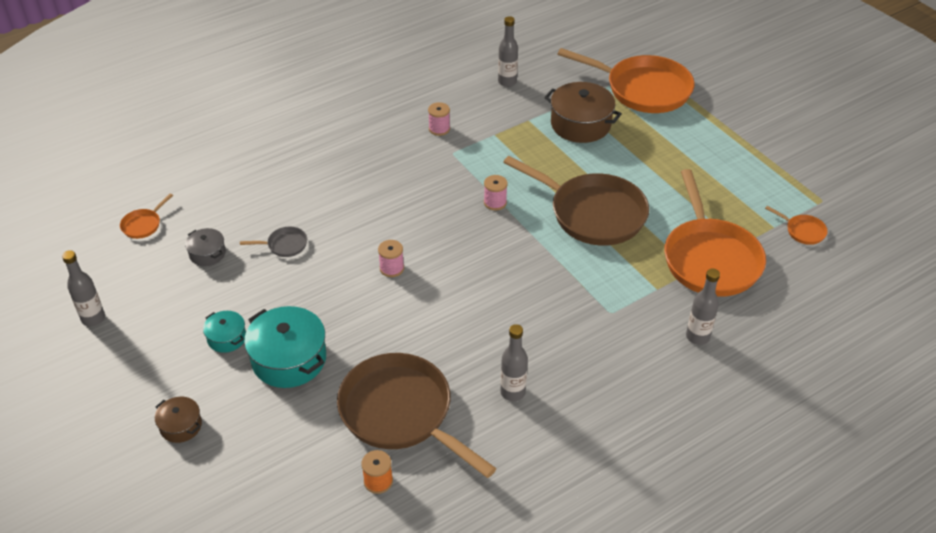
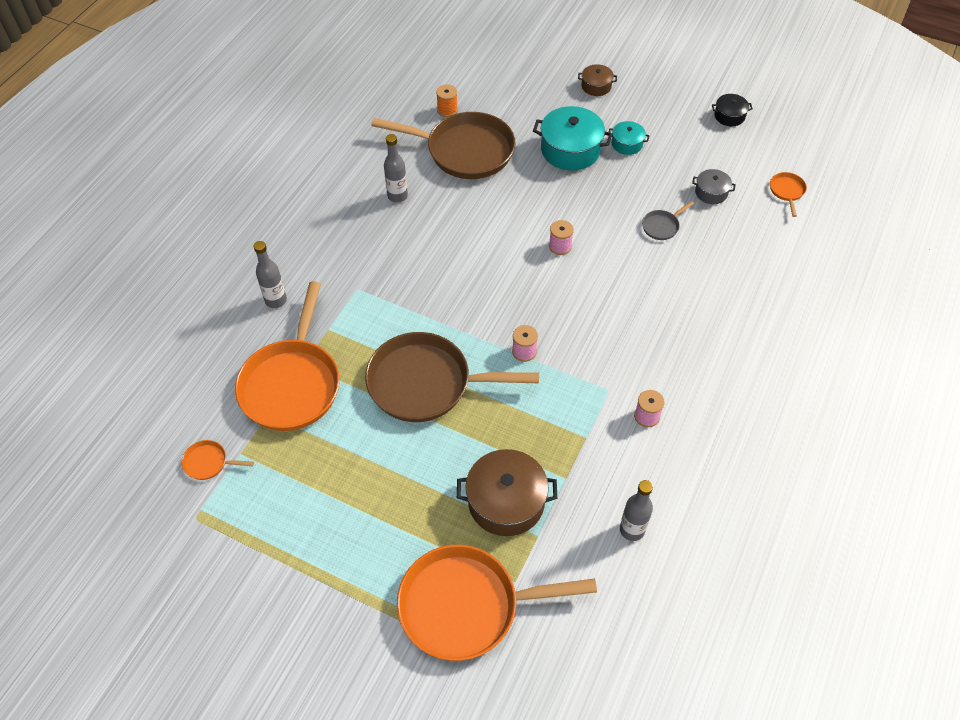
camera: 150 degrees right, 10 degrees up
grey bottle [62,250,105,327] -> black pot [712,94,753,126]
orange pan [664,169,766,297] -> orange pan turned 135 degrees counterclockwise [235,281,340,431]

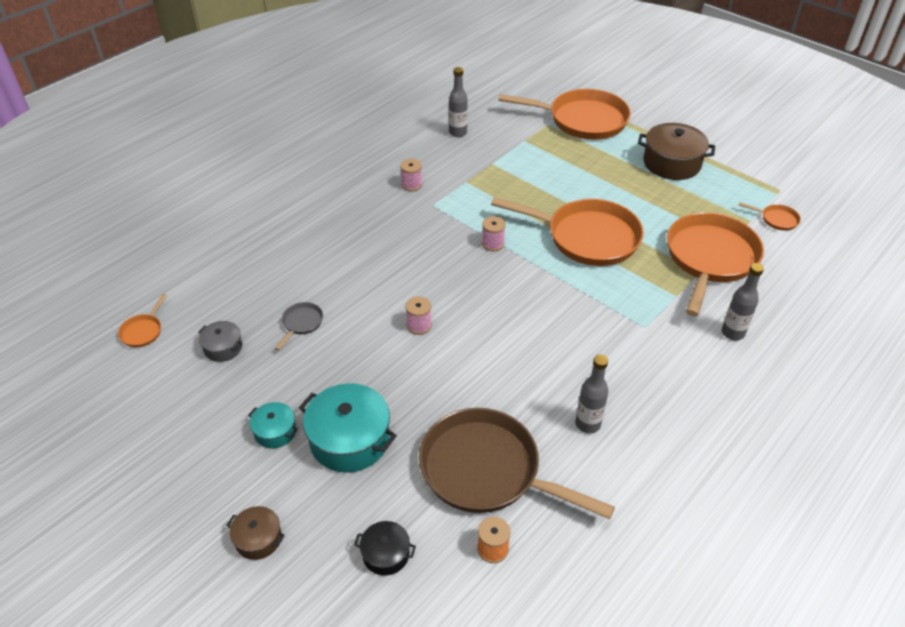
camera: 165 degrees left, 10 degrees down
brown pan [365,332,539,422] -> orange pan [491,197,644,266]
brown pot [457,449,557,536] -> brown pot moved to [638,123,715,180]
grey pan [642,201,694,240] -> grey pan turned 45 degrees counterclockwise [275,302,323,350]
black pot [712,94,753,126] -> black pot moved to [354,521,416,576]

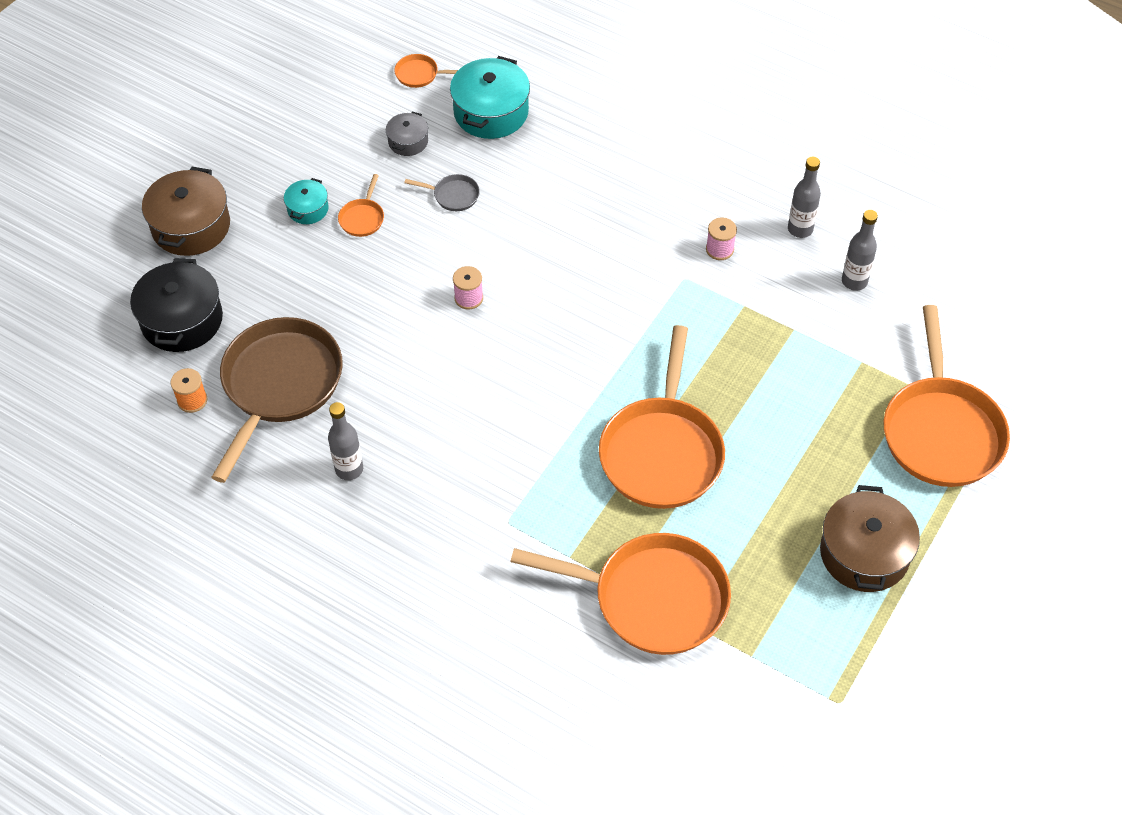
camera: 80 degrees right, 10 degrees up
brown pot [227,506,285,560] -> brown pot [142,167,230,256], size x1.89
turquoise pot [299,383,397,473] -> turquoise pot moved to [450,56,530,139]
black pot [354,521,416,576] -> black pot [130,258,223,352], size x1.89
pink spool [482,216,506,251] -> none
grey bottle [722,263,764,340] -> grey bottle moved to [788,157,821,238]
orange pan [739,202,801,231] -> orange pan moved to [338,174,384,237]

